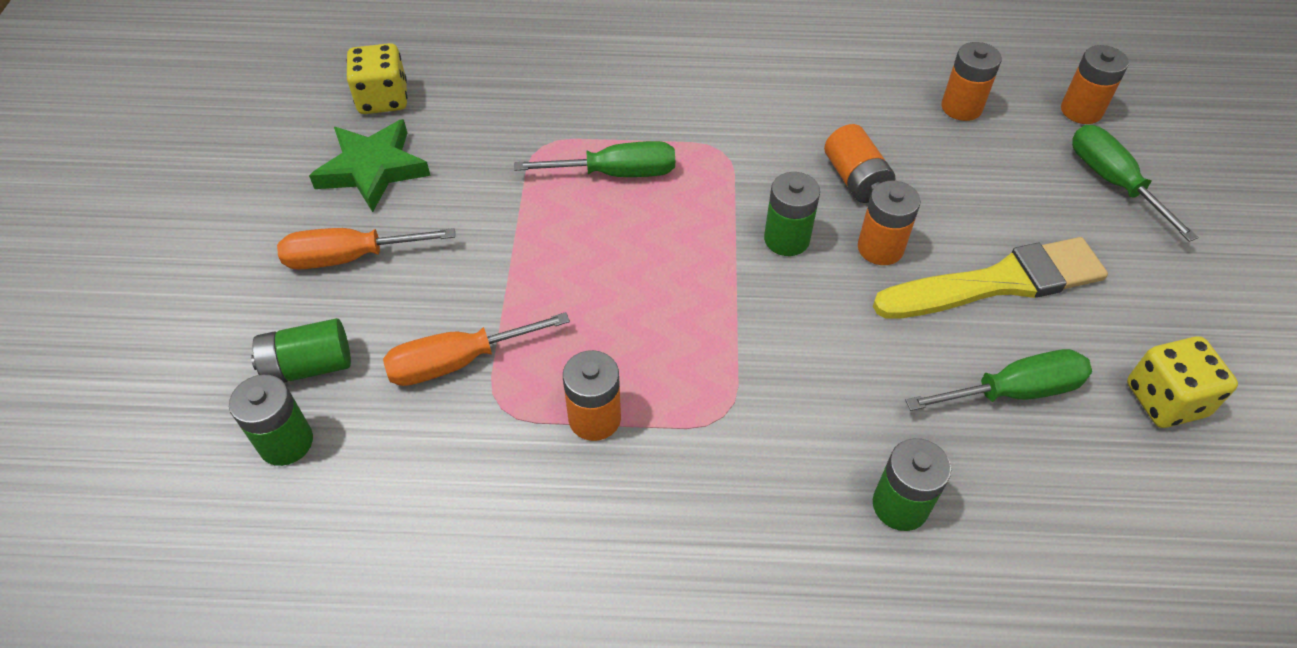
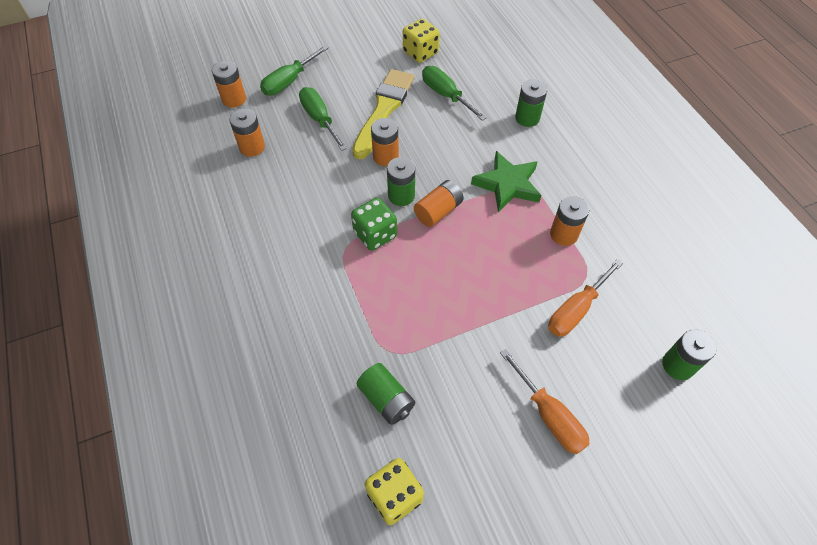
camera: 115 degrees left, 5 degrees up
green battery [251,318,351,383] -> green battery moved to [357,363,415,425]
green star [309,119,431,212] -> green star moved to [471,151,542,212]
orange screwdriver [383,312,570,386] -> orange screwdriver turned 90 degrees clockwise [548,259,623,337]
green screwdriver [514,141,675,177] -> green screwdriver moved to [299,87,347,151]
orange battery [824,124,895,203] -> orange battery moved to [414,180,464,227]
yellow brush [873,237,1108,319] -> yellow brush turned 60 degrees clockwise [352,69,415,159]
none -> green dice [351,197,397,251]

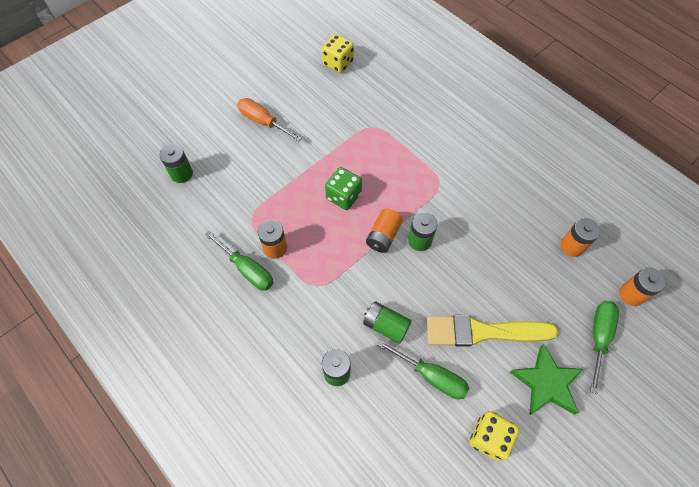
camera: 160 degrees right, 5 degrees up
green screwdriver [299,87,347,151] -> green screwdriver moved to [204,231,274,290]
green dice [351,197,397,251] -> green dice moved to [325,167,362,210]
yellow brush [352,69,415,159] -> yellow brush turned 90 degrees clockwise [426,315,558,346]
green battery [357,363,415,425] -> green battery moved to [363,301,412,344]
orange battery [371,118,399,166] -> none
green star [471,151,542,212] -> green star moved to [510,344,584,415]
orange screwdriver [548,259,623,337] -> none

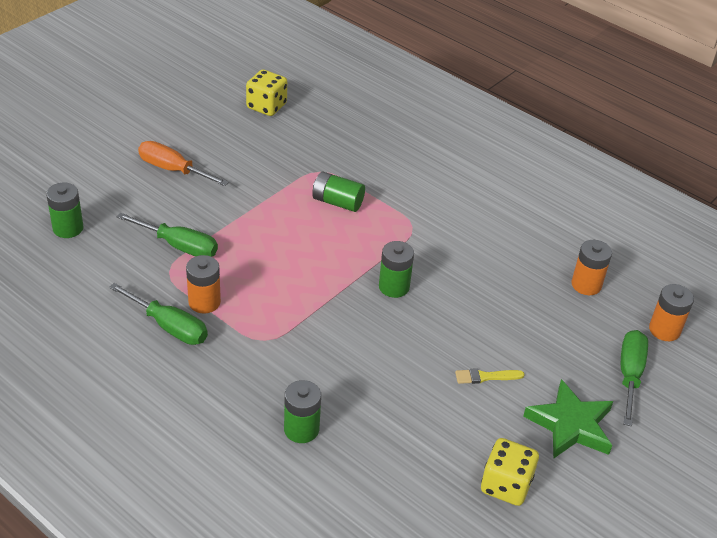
camera: 10 degrees left, 20 degrees down
green dice [325,167,362,210] -> none
green battery [363,301,412,344] -> green battery moved to [312,172,365,212]
orange battery [366,208,403,253] -> none
green screwdriver [377,340,469,399] -> green screwdriver moved to [117,213,218,257]
yellow brush [426,315,558,346] -> yellow brush [455,368,525,384], size x0.41

